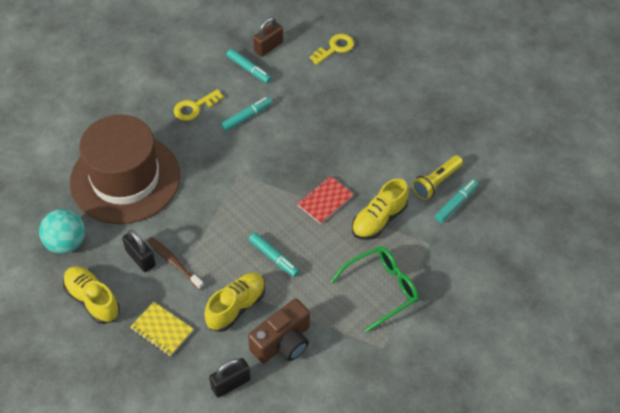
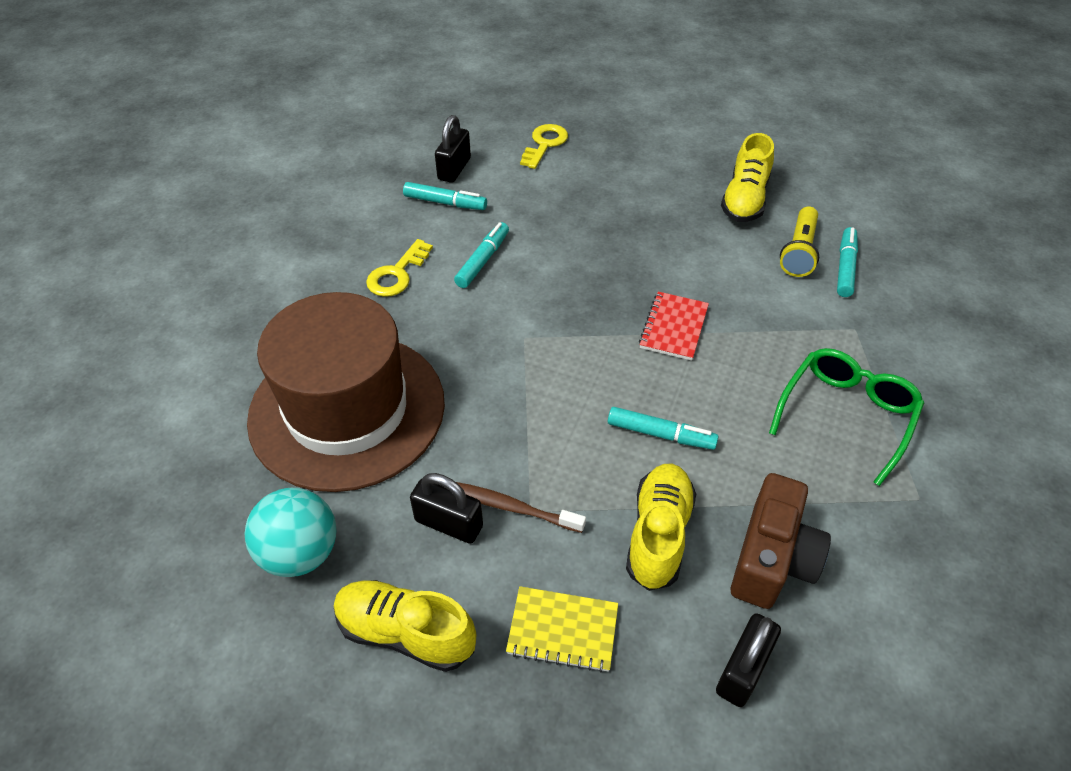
camera: 25 degrees left, 5 degrees down
brown padlock [253,17,283,57] -> black padlock [435,115,471,183]
yellow shoe [352,178,409,240] -> yellow shoe moved to [721,133,774,222]

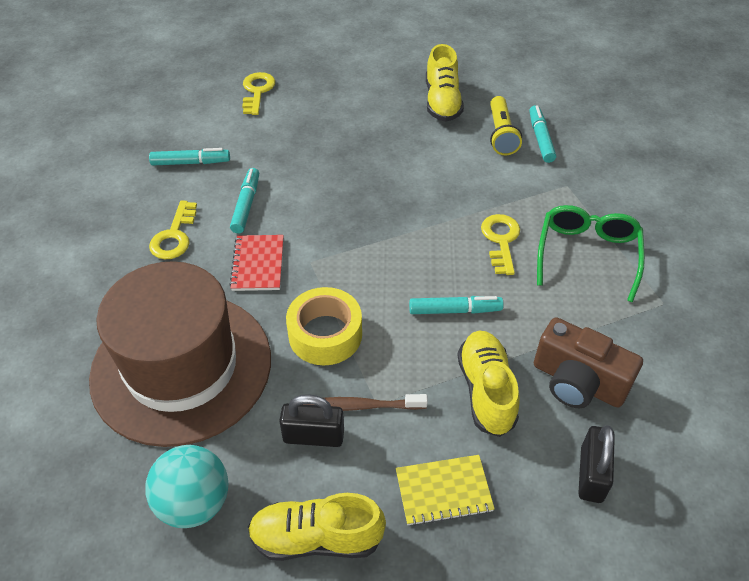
camera: 20 degrees left, 0 degrees up
black padlock [435,115,471,183] -> none
red notebook [639,292,709,361] -> red notebook moved to [229,235,284,291]
brown camera [731,473,831,609] -> brown camera turned 120 degrees clockwise [534,317,643,408]
none -> yellow tape [286,287,362,365]
none -> yellow key [481,214,520,275]

